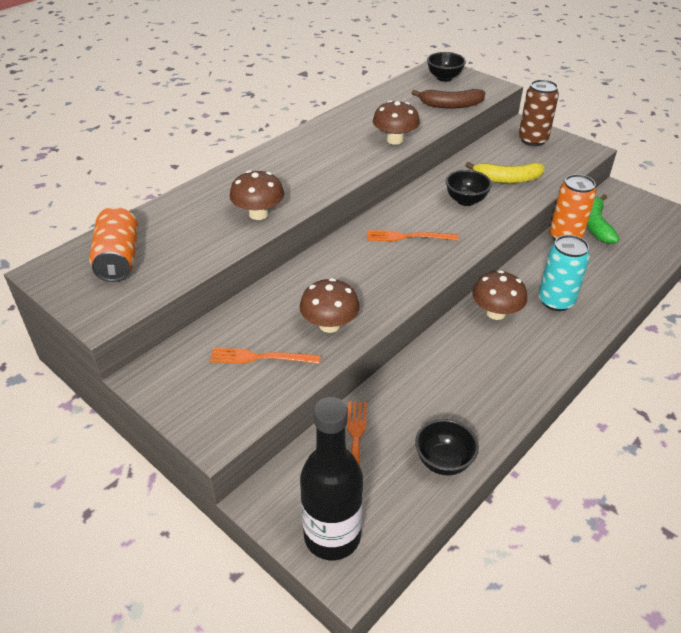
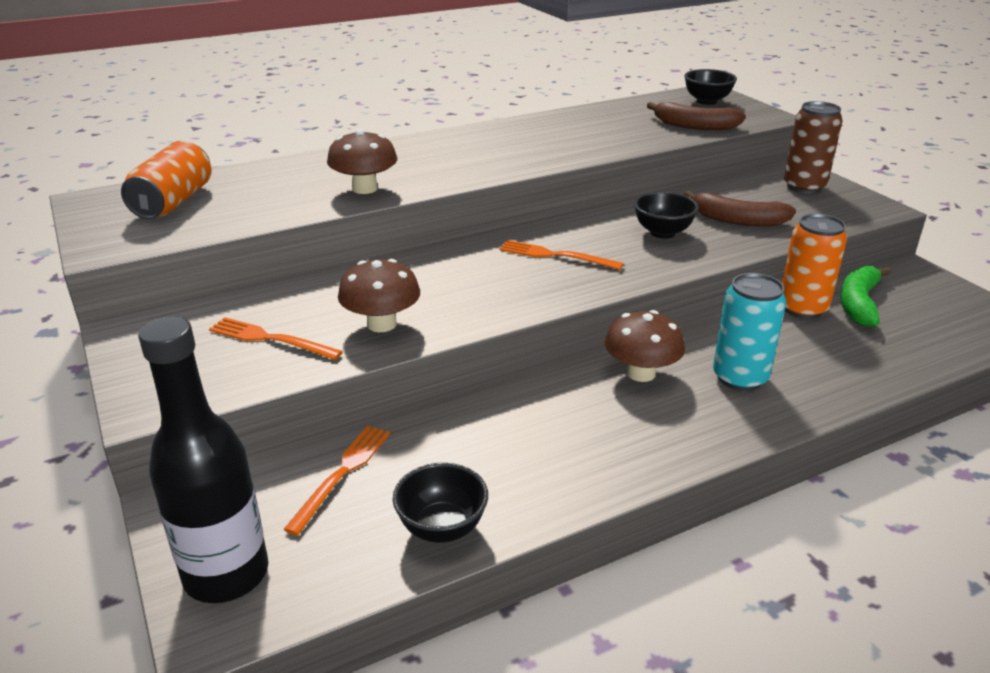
camera: 20 degrees right, 10 degrees down
brown mushroom [373,100,420,145] -> none
yellow banana [465,162,545,183] -> brown banana [684,191,796,226]

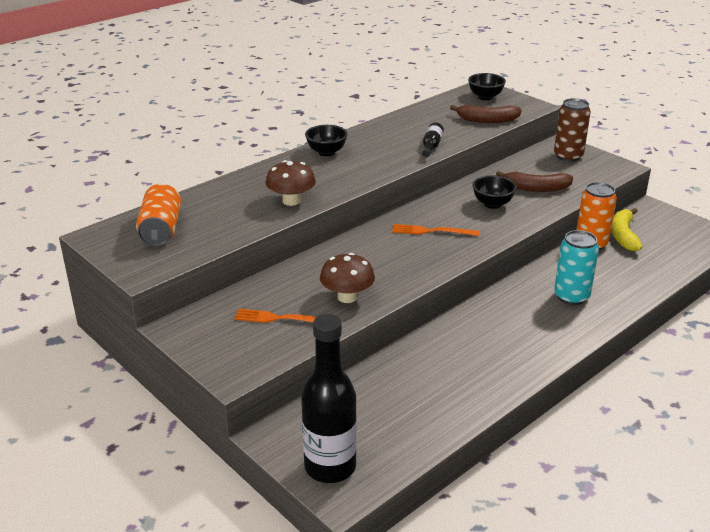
camera: 15 degrees left, 0 degrees up
orange fork [283,426,390,536] -> none
black bowl [393,463,488,543] -> black bowl moved to [305,125,348,156]
brown mushroom [605,310,685,382] -> none
green banana [840,266,891,327] -> yellow banana [611,208,642,251]
none -> black bottle [422,122,444,157]

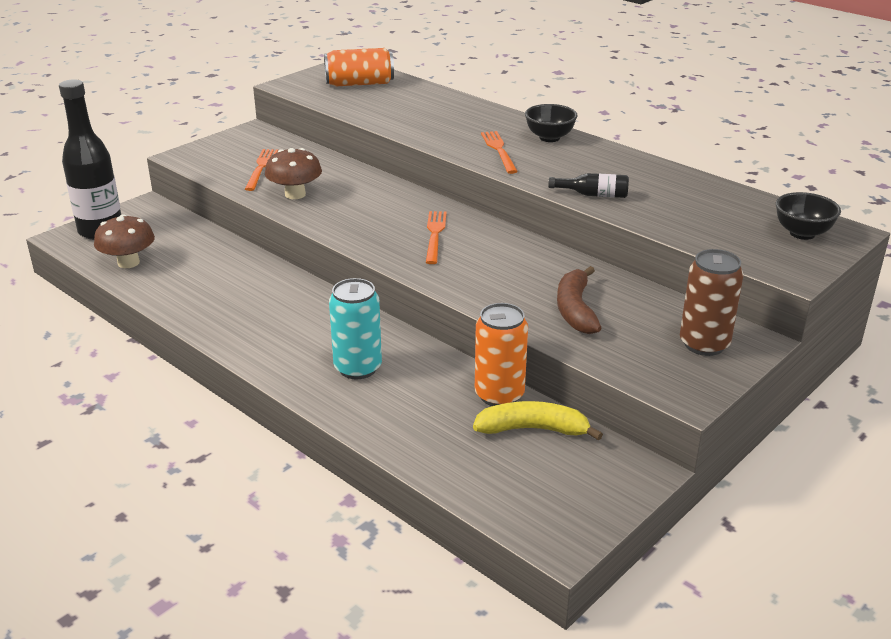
camera: 85 degrees right, 0 degrees up
brown mushroom [266,160,316,206] -> brown mushroom moved to [94,214,155,268]
brown banana [450,105,522,123] -> none
black bowl [472,175,517,209] -> none
none -> orange fork [481,131,518,174]

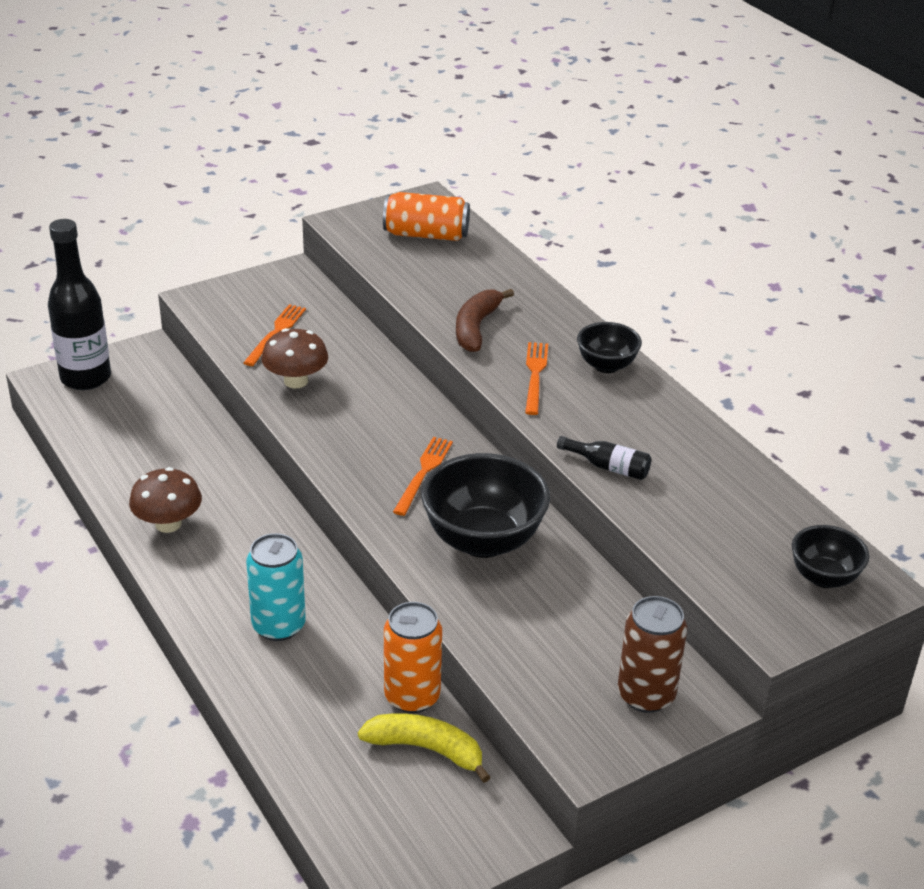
camera: 15 degrees right, 5 degrees up
brown mushroom [94,214,155,268] -> brown mushroom moved to [129,467,202,533]
brown banana [557,266,601,334] -> brown banana moved to [456,289,514,352]
none -> black bowl [421,453,550,558]

